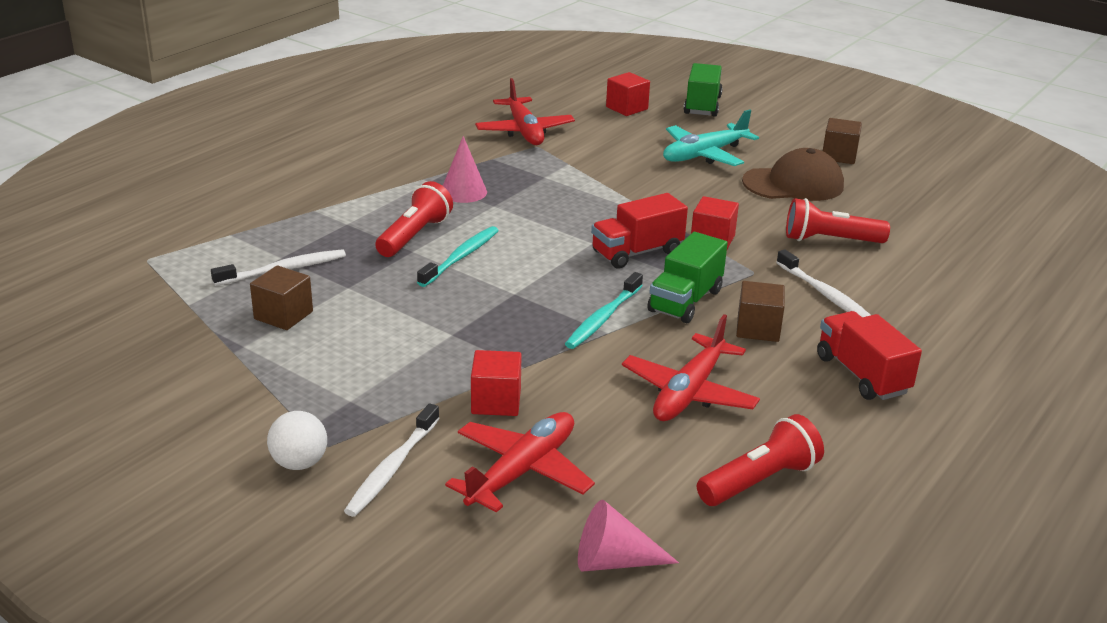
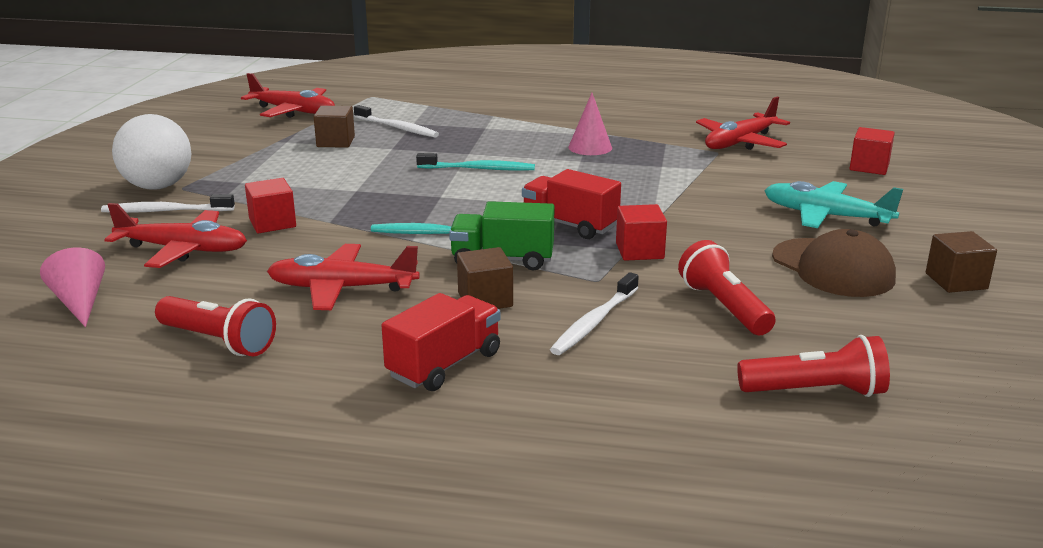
camera: 65 degrees right, 5 degrees down
white ball [267,411,327,470] -> white ball [112,114,191,190], size x1.74
red flashlight [375,181,453,257] -> red flashlight moved to [737,335,890,397]
green truck [684,63,723,117] -> none
none -> red plane [241,73,335,118]

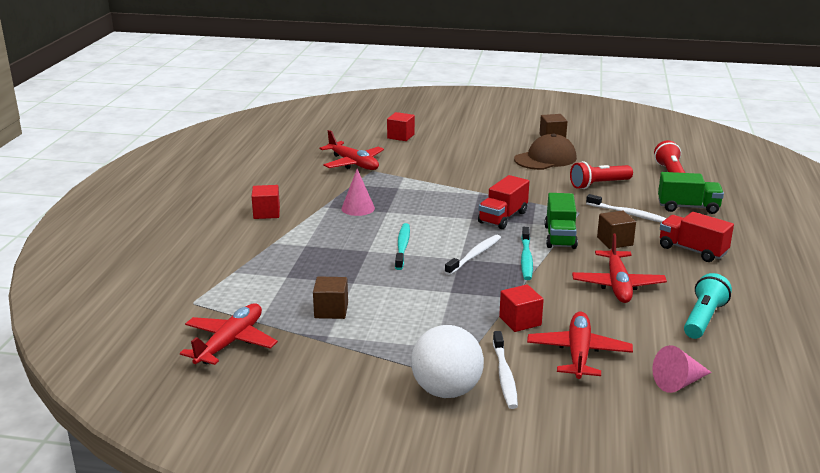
camera: 90 degrees left, 0 degrees up
red flashlight [155,296,276,356] -> turquoise flashlight [684,273,732,339]
white toothbrush [354,105,439,138] -> white toothbrush moved to [445,235,501,275]
red cube [616,204,667,261] -> red cube moved to [251,185,280,219]
turquoise plane [764,181,903,228] -> none
none -> green truck [658,172,724,214]

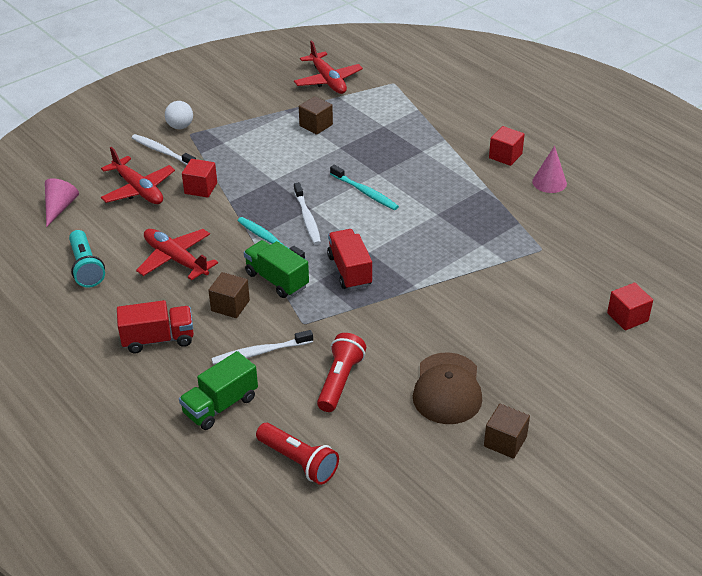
camera: 130 degrees right, 15 degrees up
red plane [320,130,384,170] -> none
pink cone [342,169,375,216] -> pink cone moved to [532,146,567,193]
white ball [411,325,484,398] -> white ball [165,101,193,129], size x0.57

